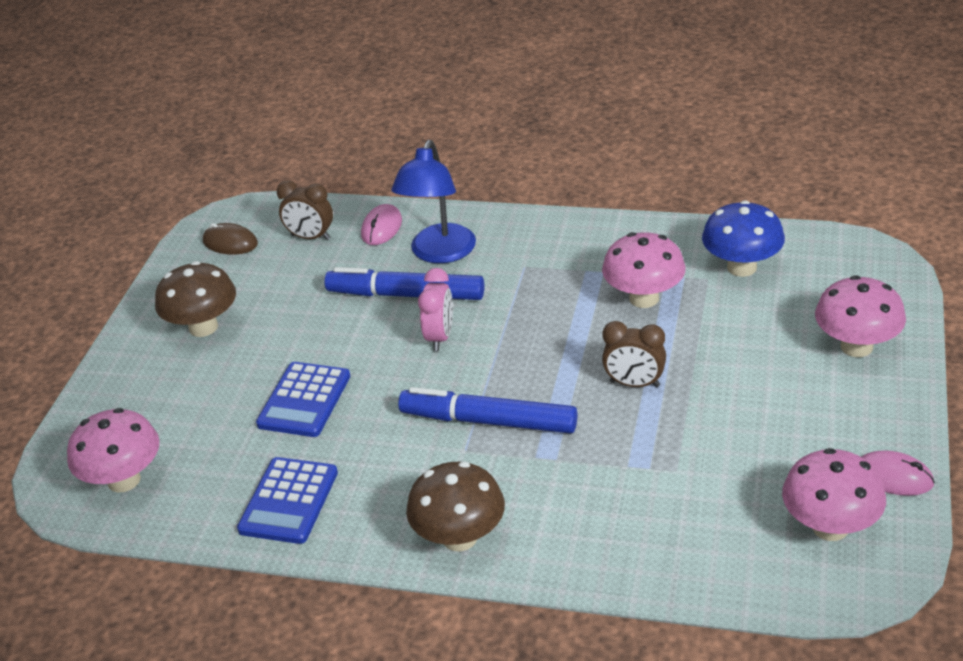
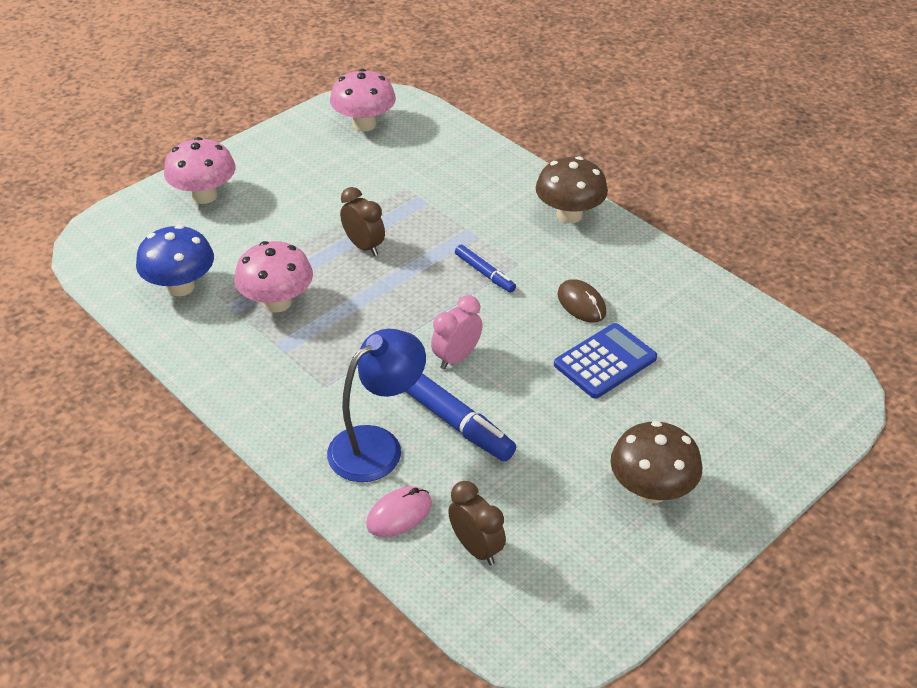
camera: 150 degrees left, 5 degrees up
pink mushroom [67,408,160,493] -> none
brown mouse [203,223,258,255] -> brown mouse moved to [558,279,606,323]
blue calculator [237,457,338,544] -> none
blue marker [398,387,577,433] -> blue marker [455,245,516,293], size x0.53
pink mouse [862,450,935,496] -> none

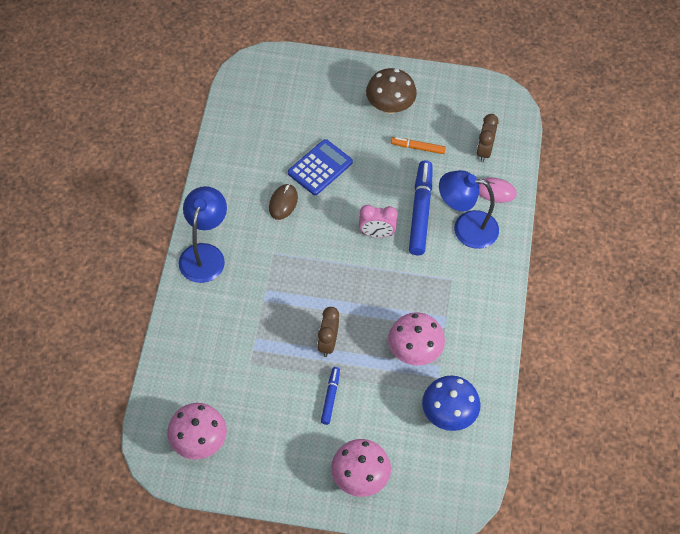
camera: 130 degrees left, 15 degrees up
blue marker [455,245,516,293] -> blue marker moved to [321,367,340,425]
brown mushroom [536,156,608,223] -> blue lamp [179,186,227,283]
blue calculator [554,323,657,399] -> blue calculator turned 120 degrees clockwise [288,139,353,195]
none -> orange marker [391,137,446,154]

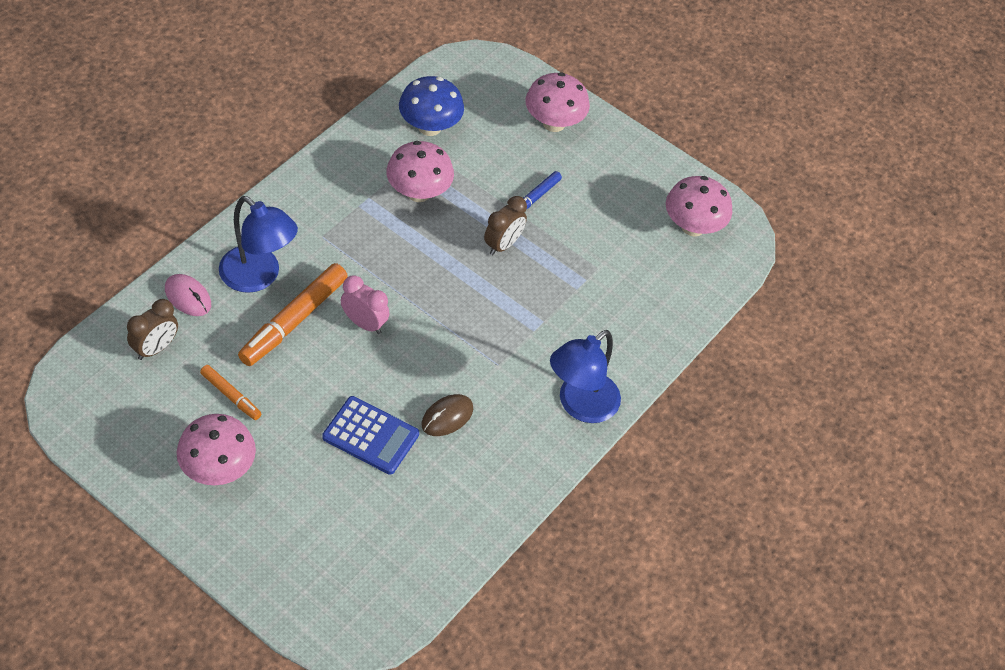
camera: 155 degrees left, 5 degrees down
blue calculator [288,139,353,195] -> blue calculator turned 135 degrees counterclockwise [322,396,419,475]
brown mushroom [366,68,417,114] -> pink mushroom [177,414,256,485]
blue marker [409,160,432,255] -> orange marker [238,263,348,366]

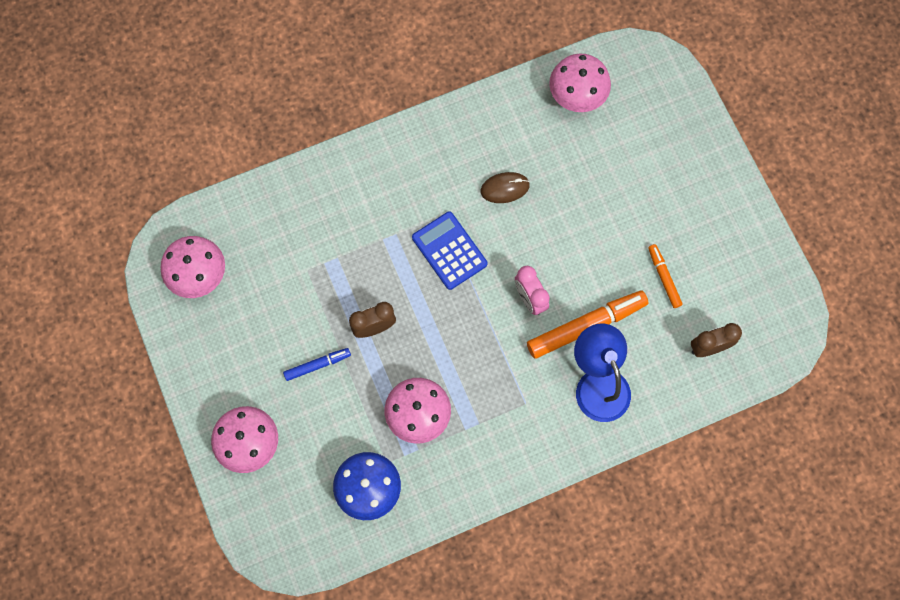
camera: 145 degrees left, 20 degrees up
pink mouse [165,274,211,316] -> none
pink mushroom [177,414,256,485] -> pink mushroom moved to [549,53,611,112]
blue calculator [322,396,419,475] -> blue calculator moved to [412,212,487,290]
blue lamp [550,330,621,423] -> none

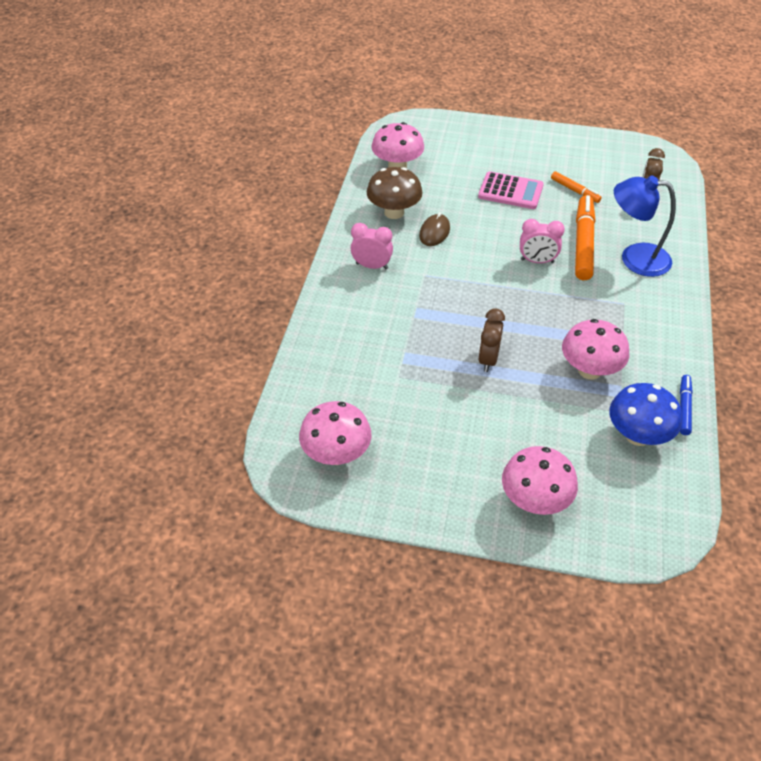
camera: 55 degrees left, 25 degrees down
blue marker [283,348,351,381] -> blue marker moved to [680,375,693,435]
blue calculator [412,212,487,290] -> none
orange marker [648,244,683,308] -> orange marker turned 150 degrees counterclockwise [551,171,602,203]
none -> pink clock [351,223,393,270]
none -> brown mushroom [366,167,423,219]
none -> pink calculator [478,171,544,209]

